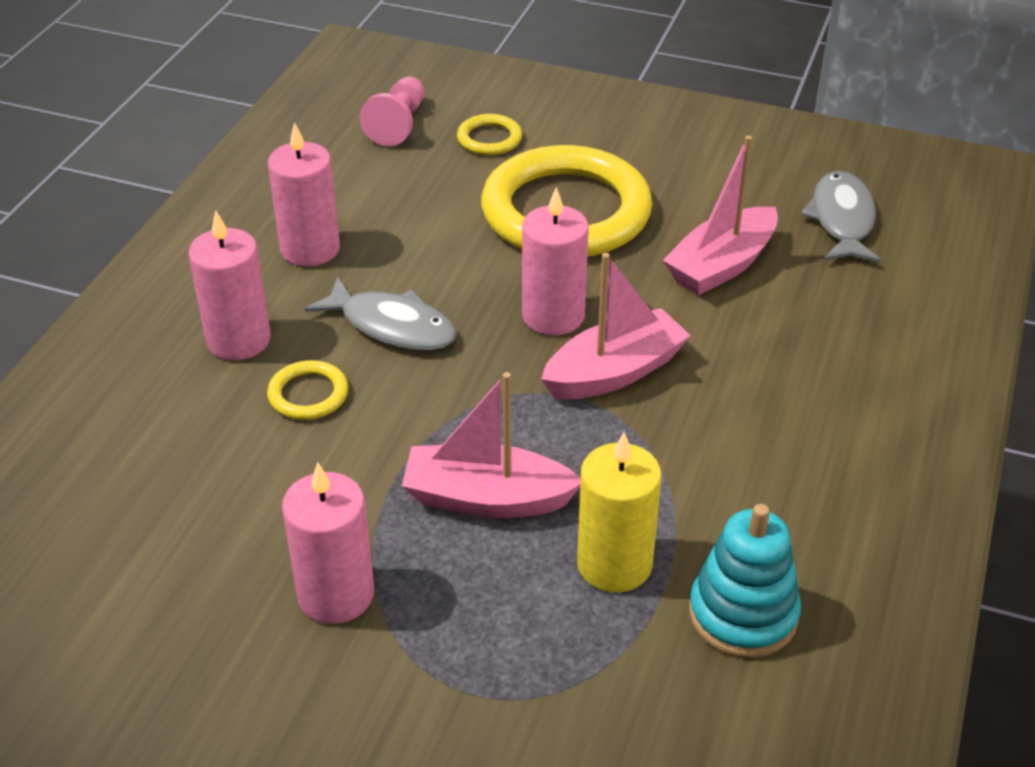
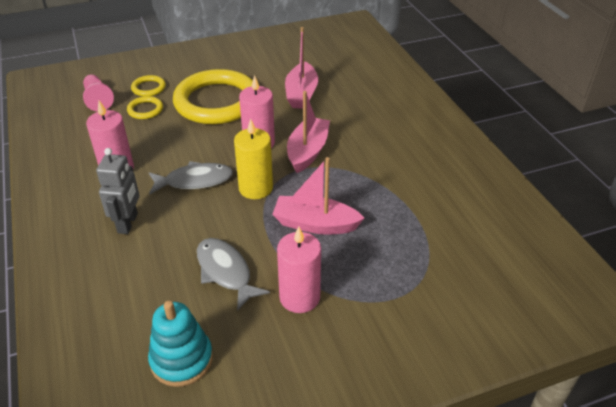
camera: 40 degrees left, 0 degrees up
pink candle [189,211,271,360] -> grey robot [96,148,140,234]
yellow ring [267,360,348,420] -> yellow ring moved to [127,96,163,119]
pink boat [402,372,581,518] -> pink boat turned 45 degrees clockwise [272,157,364,234]
yellow candle [577,432,662,593] -> yellow candle moved to [234,119,273,199]
turquoise stacking toy [689,504,801,658] -> turquoise stacking toy moved to [148,301,213,387]
grey fish [800,171,881,263] -> grey fish moved to [197,238,270,311]

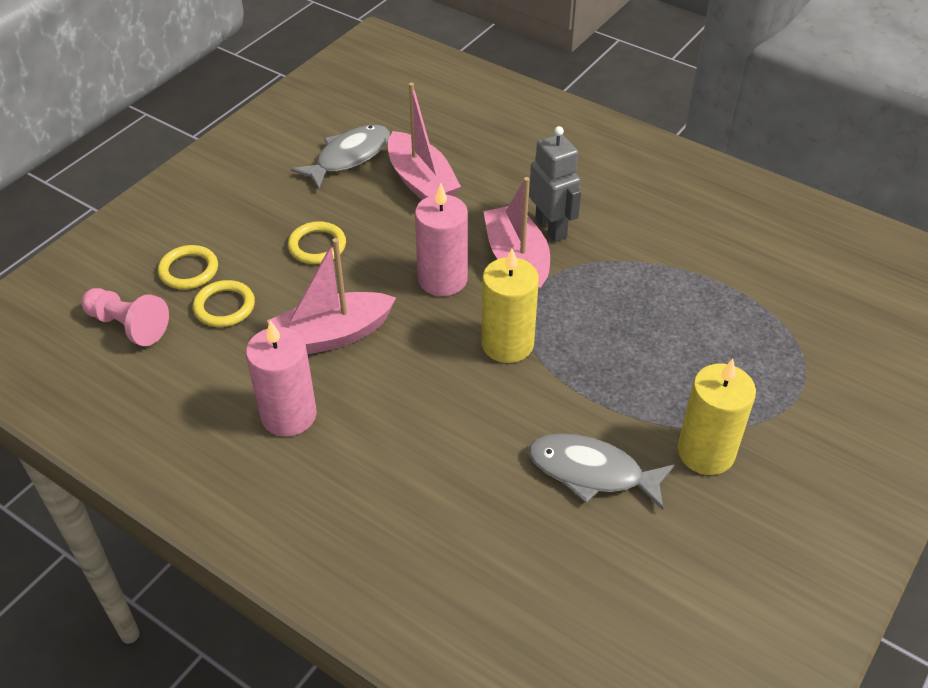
camera: 35 degrees left, 5 degrees up
grey robot [96,148,140,234] -> grey robot moved to [529,126,581,242]
turquoise stacking toy [148,301,213,387] -> none
grey fish [149,161,233,195] -> grey fish moved to [291,125,390,189]
yellow ring [173,69,253,124] -> yellow ring [288,221,346,264], size x0.41
pink boat [272,157,364,234] -> pink boat moved to [267,238,396,354]
pink candle [277,227,321,313] -> yellow candle [678,359,756,475]

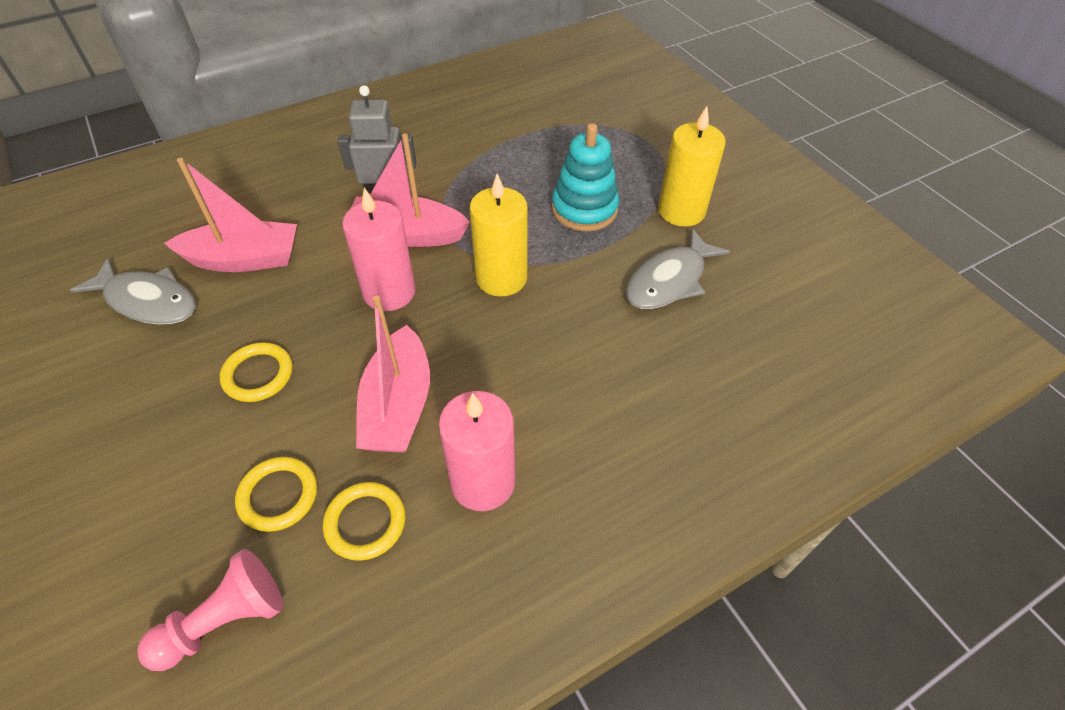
camera: 65 degrees left, 5 degrees up
yellow ring [158,245,218,289] -> yellow ring moved to [323,482,405,561]
grey fish [291,125,390,189] -> grey fish turned 135 degrees clockwise [70,258,196,325]
none -> turquoise stacking toy [552,123,619,231]

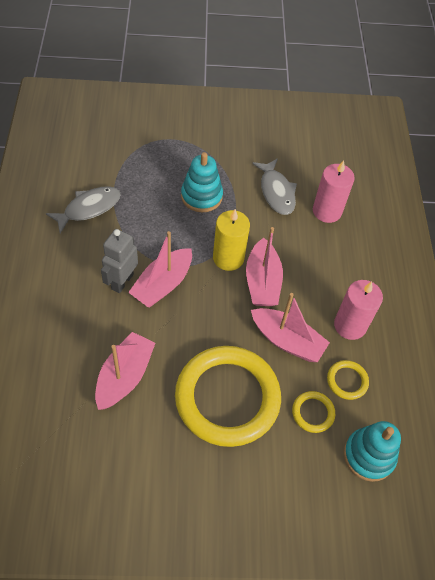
camera: 65 degrees left, 5 degrees up
grey fish [70,258,196,325] -> grey fish moved to [46,186,121,233]
pink pawn [138,549,283,671] -> turquoise stacking toy [344,421,401,482]
yellow ring [220,342,293,402] -> yellow ring [175,346,281,447], size x2.44
pink candle [342,187,416,311] -> pink candle moved to [313,160,355,223]
yellow candle [658,106,725,227] -> none
none -> pink boat [246,227,283,306]

